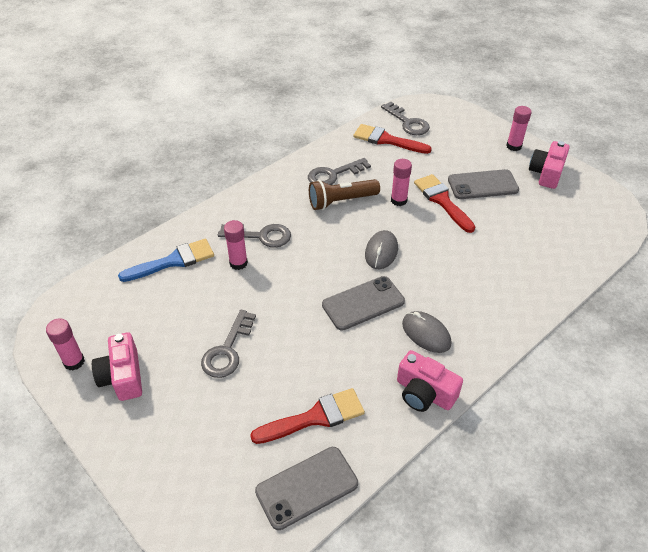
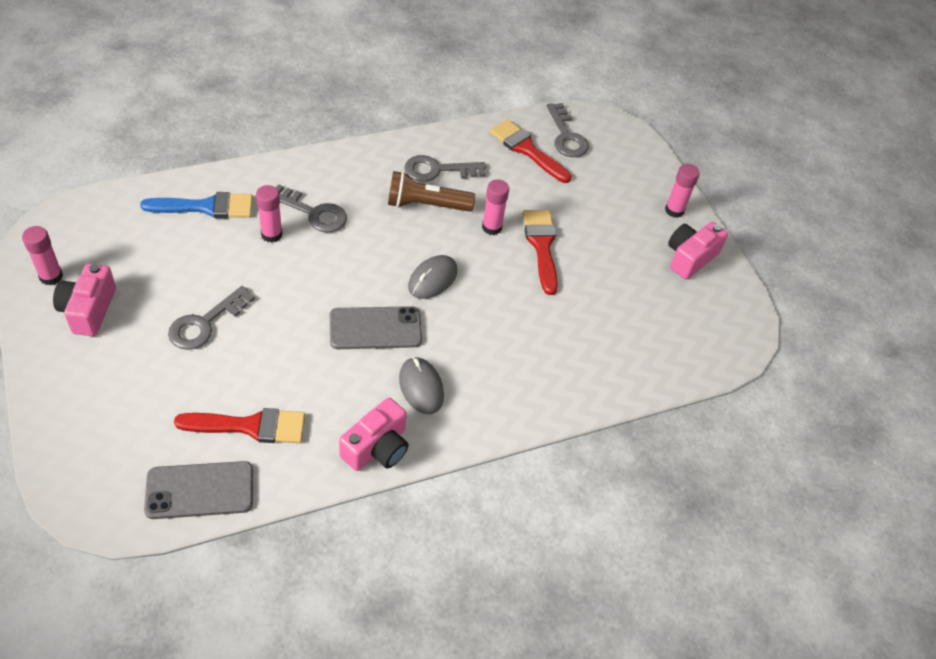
camera: 15 degrees right, 5 degrees up
pink camera [397,350,463,412] -> pink camera turned 105 degrees counterclockwise [339,398,409,471]
grey phone [448,169,519,199] -> none

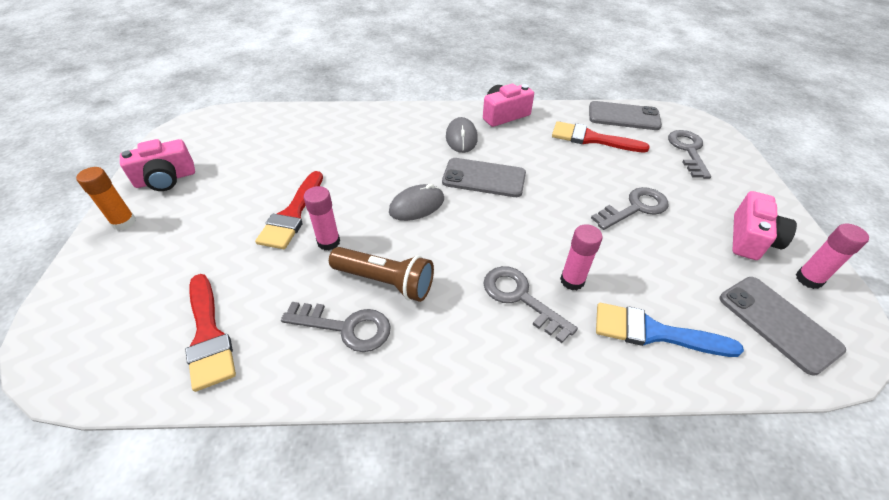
camera: 155 degrees left, 5 degrees down
grey key [547,103,589,157] -> grey key moved to [668,130,711,179]
pink glue stick [665,164,700,218] -> orange glue stick [76,167,136,230]
none -> grey phone [719,277,846,375]

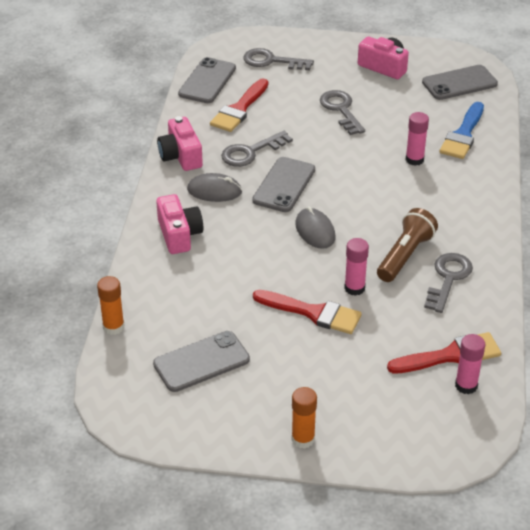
camera: 80 degrees left, 5 degrees down
pink camera [120,139,195,191] -> pink camera moved to [156,194,203,254]
grey key [483,266,578,343] -> grey key moved to [221,131,293,167]
pink glue stick [796,223,869,289] -> pink glue stick moved to [455,334,485,394]
none -> orange glue stick [97,276,125,335]
none -> grey phone [153,331,250,392]

